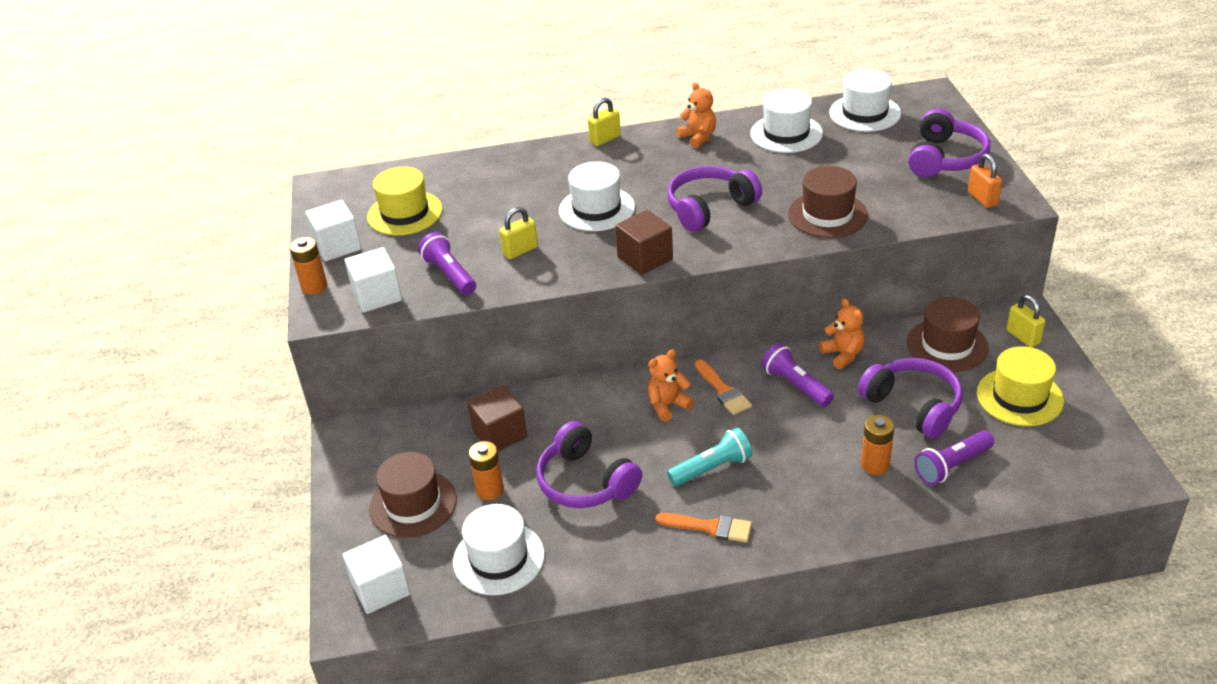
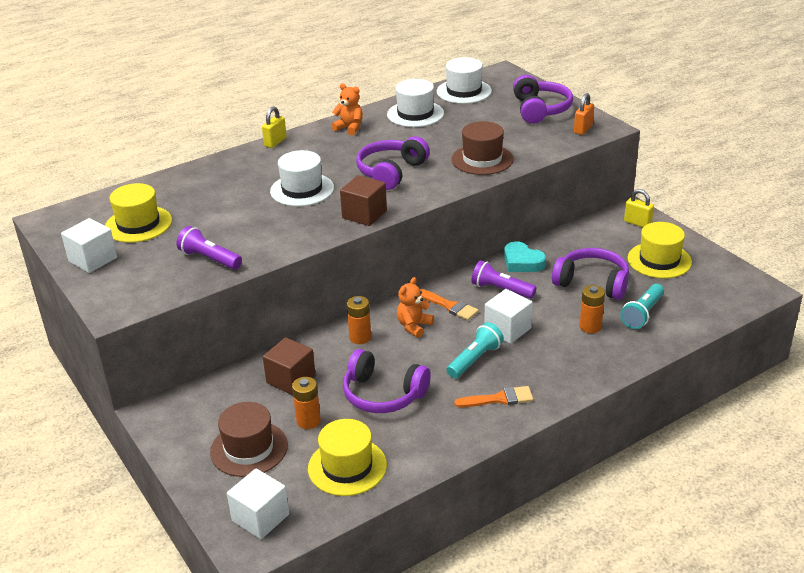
camera: 25 degrees left, 5 degrees down
orange battery [289,237,327,294] -> orange battery moved to [347,296,371,344]
white cube [345,247,402,313] -> white cube moved to [484,289,533,344]
white hat [453,504,545,595] -> yellow hat [308,419,387,496]
yellow padlock [499,207,538,259] -> none
orange teddy bear [819,298,865,369] -> turquoise heart [504,241,546,272]
brown hat [907,297,989,372] -> none
purple flashlight [914,430,994,485] -> turquoise flashlight [620,284,664,329]
orange padlock [968,154,1002,208] -> orange padlock turned 75 degrees clockwise [574,93,594,135]

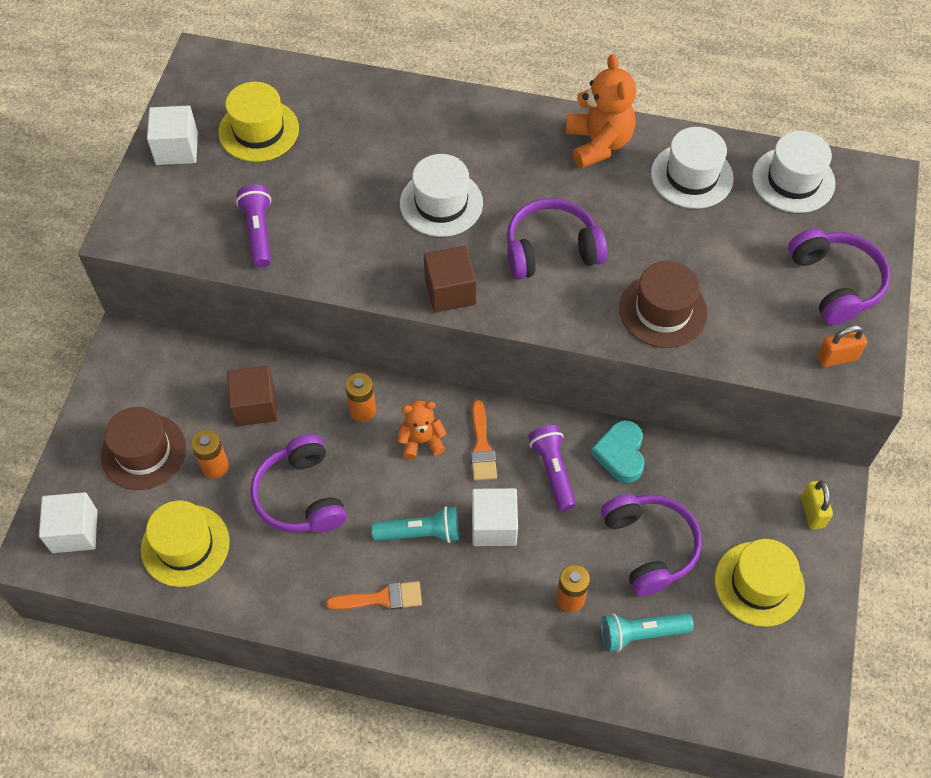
camera: 45 degrees right, 25 degrees up
yellow padlock [262,106,287,148] -> none
orange teddy bear [331,83,363,136] -> orange teddy bear [566,54,636,169], size x1.61
orange brush [454,386,533,407] -> orange brush turned 45 degrees counterclockwise [326,581,422,610]
purple headphones [513,75,573,124] -> purple headphones turned 60 degrees counterclockwise [788,229,890,325]

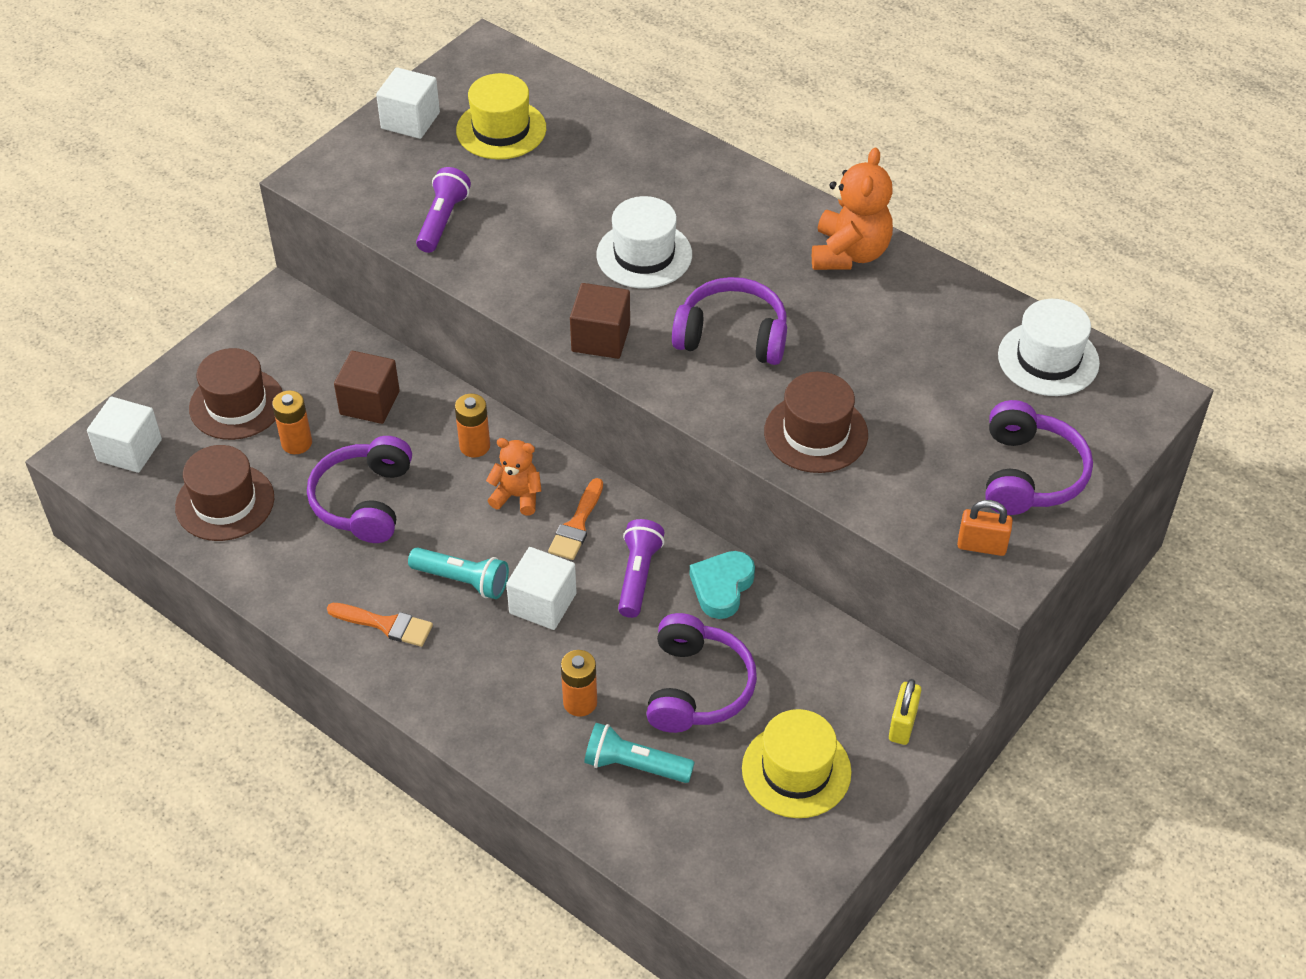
camera: 25 degrees right, 10 degrees down
yellow hat [141,501,230,587] -> brown hat [175,445,274,541]
white hat [651,127,734,209] -> none

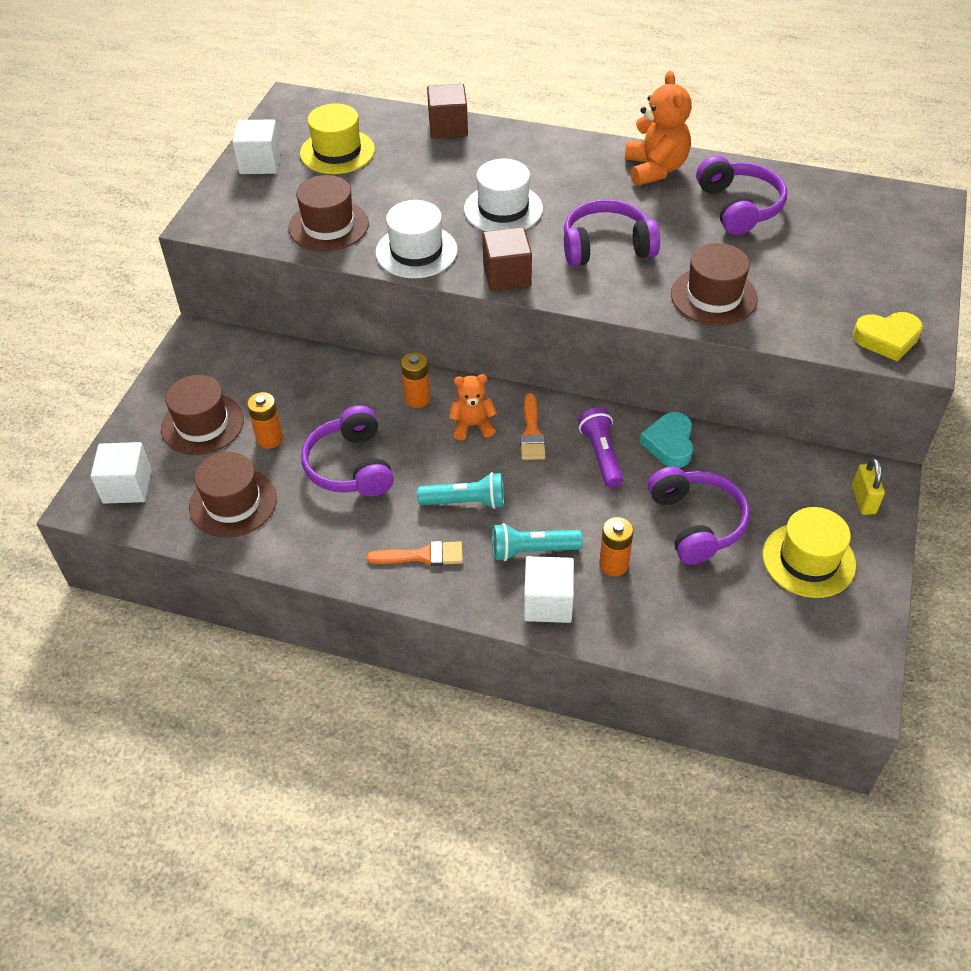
camera: 20 degrees left, 0 degrees up
brown cube [334,351,400,424] -> brown cube moved to [427,84,468,139]
purple flashlight [416,167,471,253] -> brown hat [288,175,369,251]
white cube [506,547,577,630] -> white cube moved to [524,556,574,623]
turquoise flashlight [584,723,695,783] -> turquoise flashlight moved to [492,523,583,561]
orange padlock [957,500,1013,556] -> yellow heart [853,312,923,361]
purple headphones [986,400,1093,515] -> purple headphones moved to [696,156,787,235]
white hat [998,299,1100,396] -> white hat moved to [375,200,458,278]

